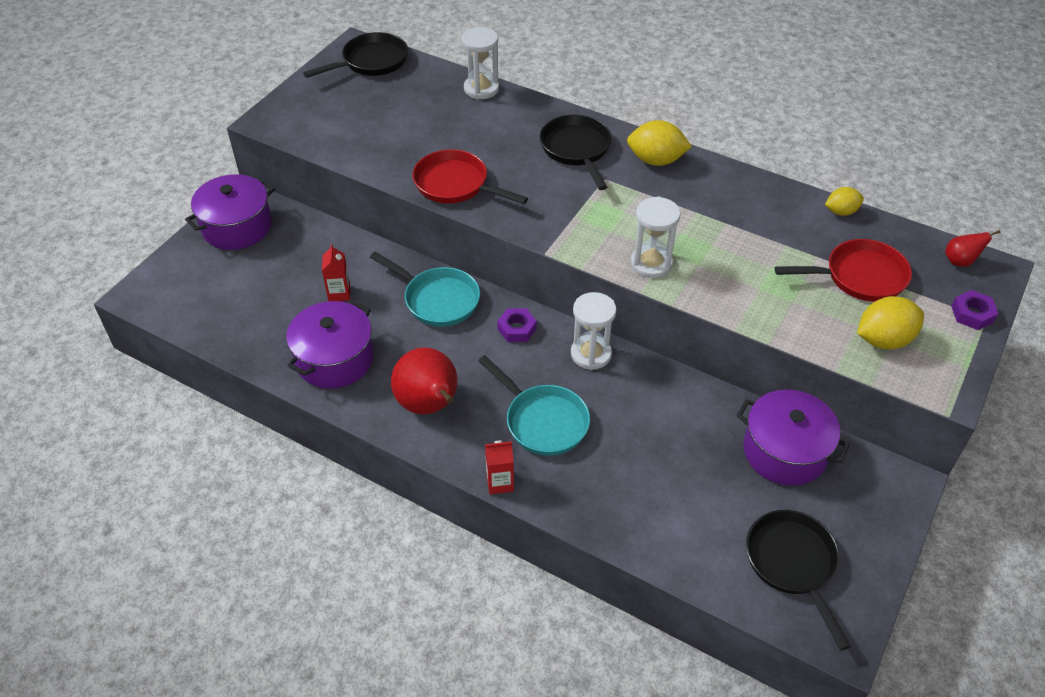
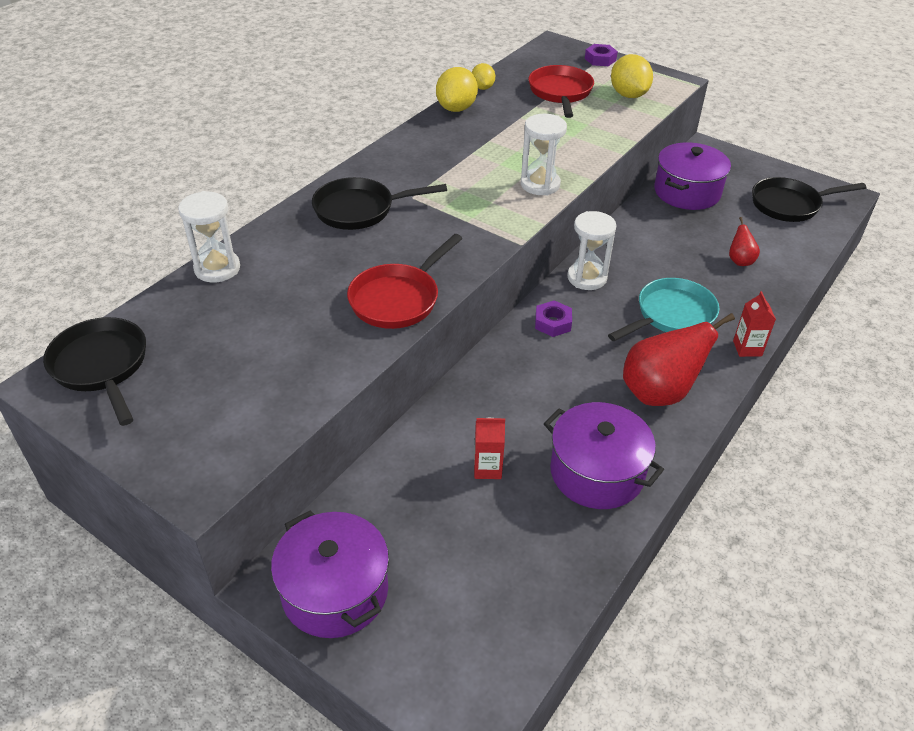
camera: 85 degrees left, 5 degrees down
turquoise pan [370,252,480,327] -> none
yellow lemon [627,120,692,166] -> yellow lemon moved to [436,67,478,112]
red pear [945,230,1001,267] -> red pear moved to [729,217,760,266]

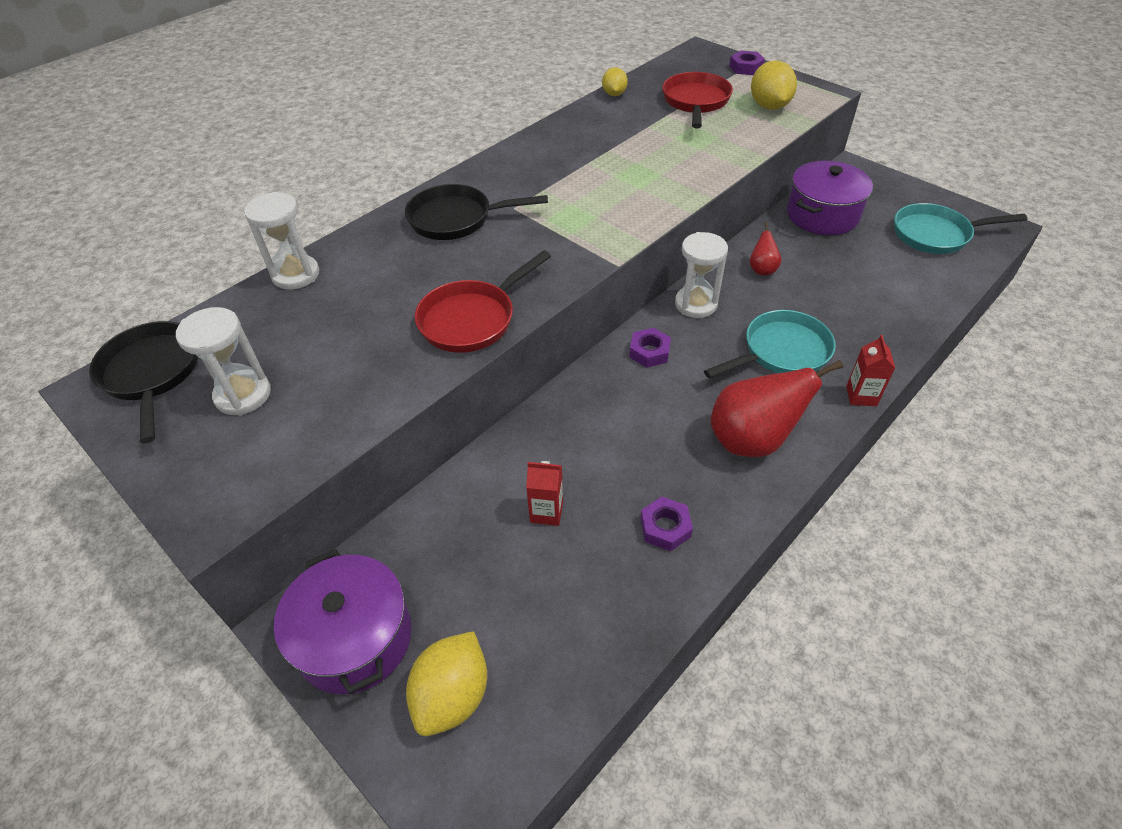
camera: 10 degrees right, 5 degrees up
yellow lemon [436,67,478,112] -> yellow lemon moved to [406,631,487,736]
white hourglass [521,114,567,195] -> white hourglass moved to [176,307,271,416]
purple pot [544,402,664,509] -> purple nut [640,497,693,551]
red pear [729,217,760,266] -> red pear moved to [750,222,781,275]
black pan [752,177,866,222] -> turquoise pan [894,203,1027,254]

